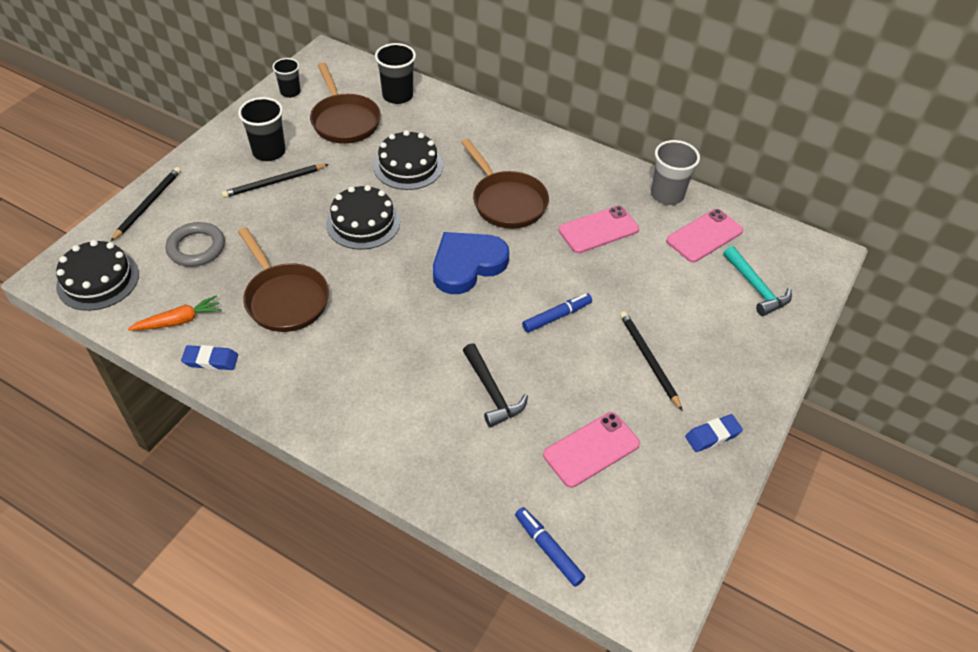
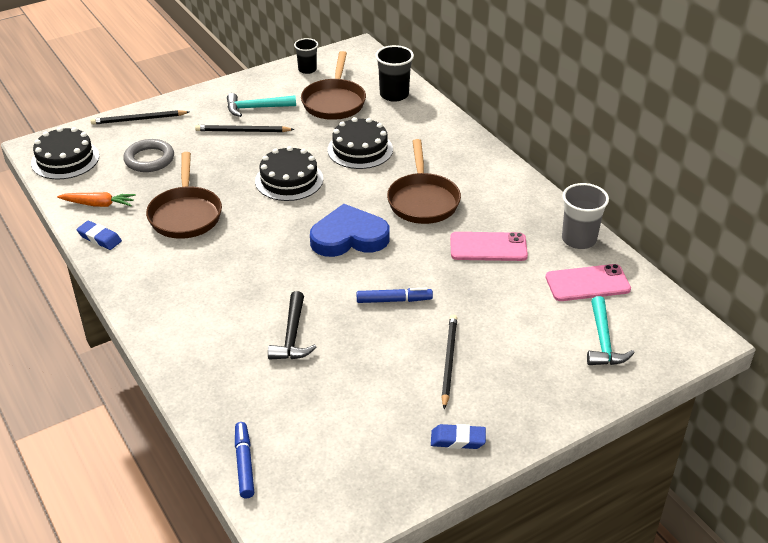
camera: 30 degrees right, 10 degrees down
black pencil [110,167,181,242] -> black pencil turned 150 degrees counterclockwise [91,110,189,125]
black cup [238,97,286,161] -> turquoise hammer [227,93,296,117]
pink phone [543,412,640,488] -> none

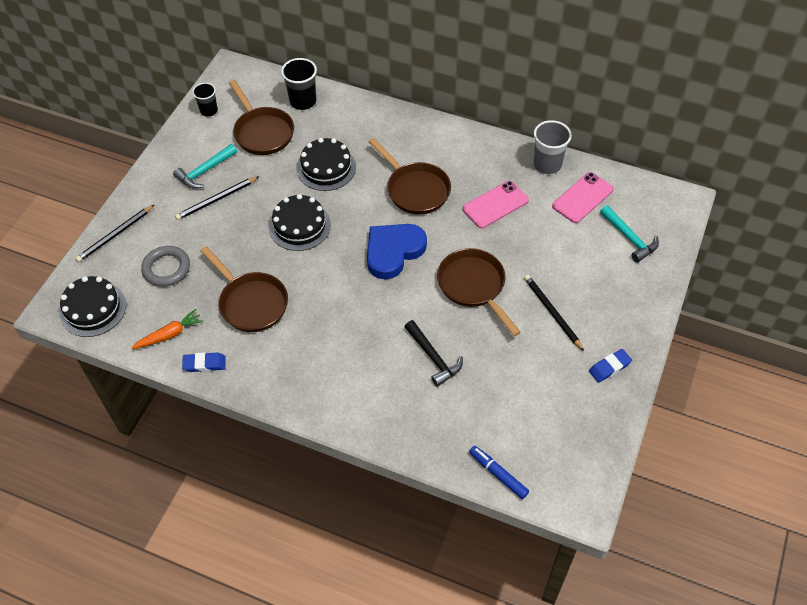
camera: 35 degrees left, 15 degrees up
blue marker [356,288,433,303] -> brown pan [437,248,521,336]

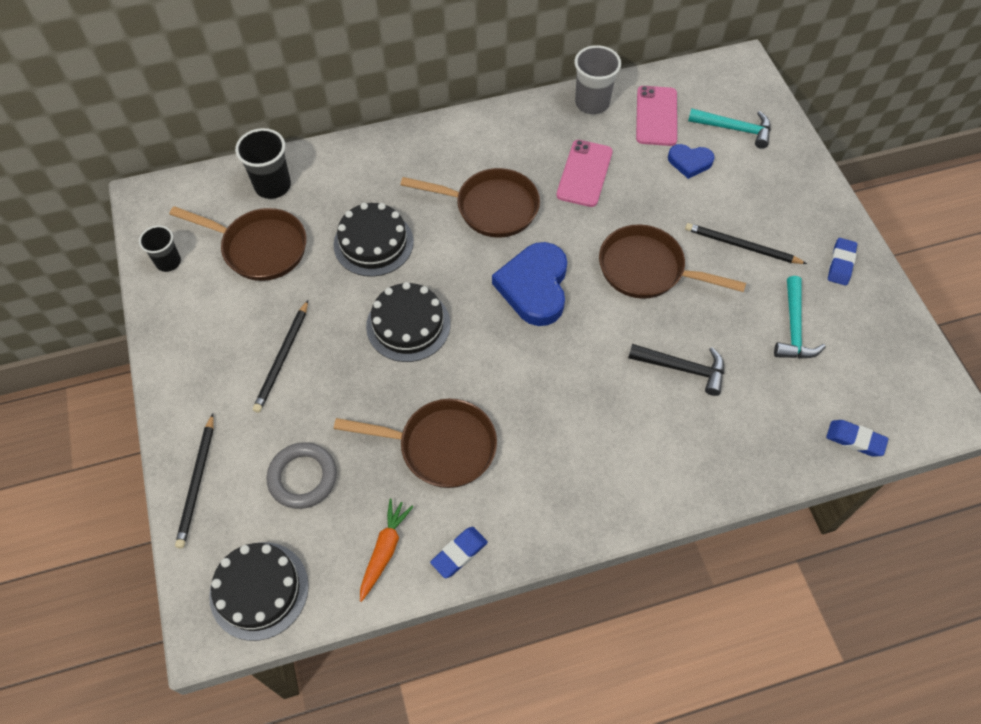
camera: 40 degrees left, 5 degrees up
turquoise hammer [173,144,237,189] -> turquoise hammer moved to [774,276,826,358]
blue marker [469,446,529,499] -> blue eraser [826,420,888,457]
none -> blue heart [668,144,715,179]

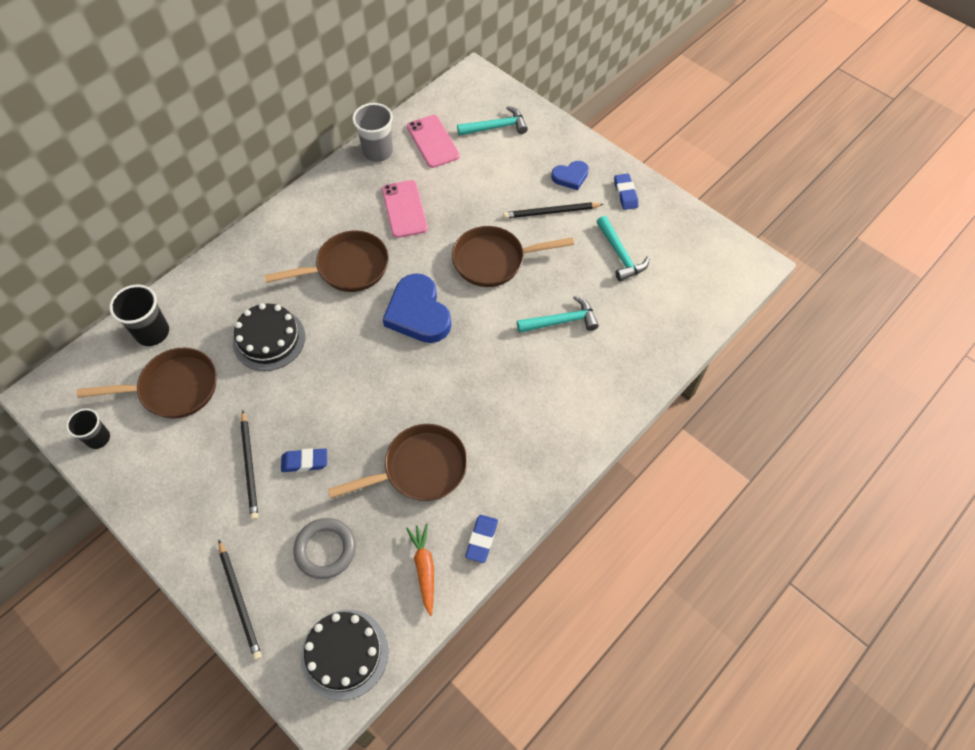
camera: 30 degrees left, 0 degrees up
black cake [366,282,450,362] -> none
black hammer [628,344,724,396] -> turquoise hammer [517,296,599,333]
blue heart [668,144,715,179] -> blue heart moved to [551,161,589,190]
blue eraser [826,420,888,457] -> blue eraser moved to [281,448,327,472]

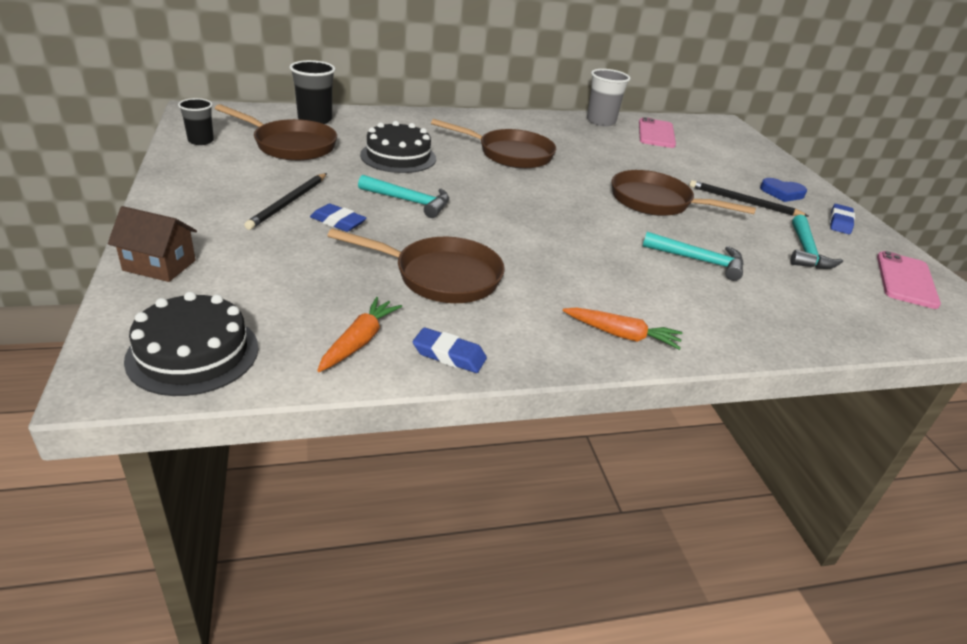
camera: 30 degrees right, 25 degrees down
black pencil [218,540,262,660] -> brown house [108,206,197,282]
grey ring [293,518,356,579] -> none
pink phone [382,180,428,238] -> pink phone moved to [877,251,941,309]
blue heart [383,273,451,343] -> none
turquoise hammer [457,106,528,136] -> turquoise hammer moved to [358,175,449,218]
blue eraser [465,515,498,563] -> blue eraser turned 60 degrees clockwise [413,327,487,373]
none -> orange carrot [563,307,683,350]

